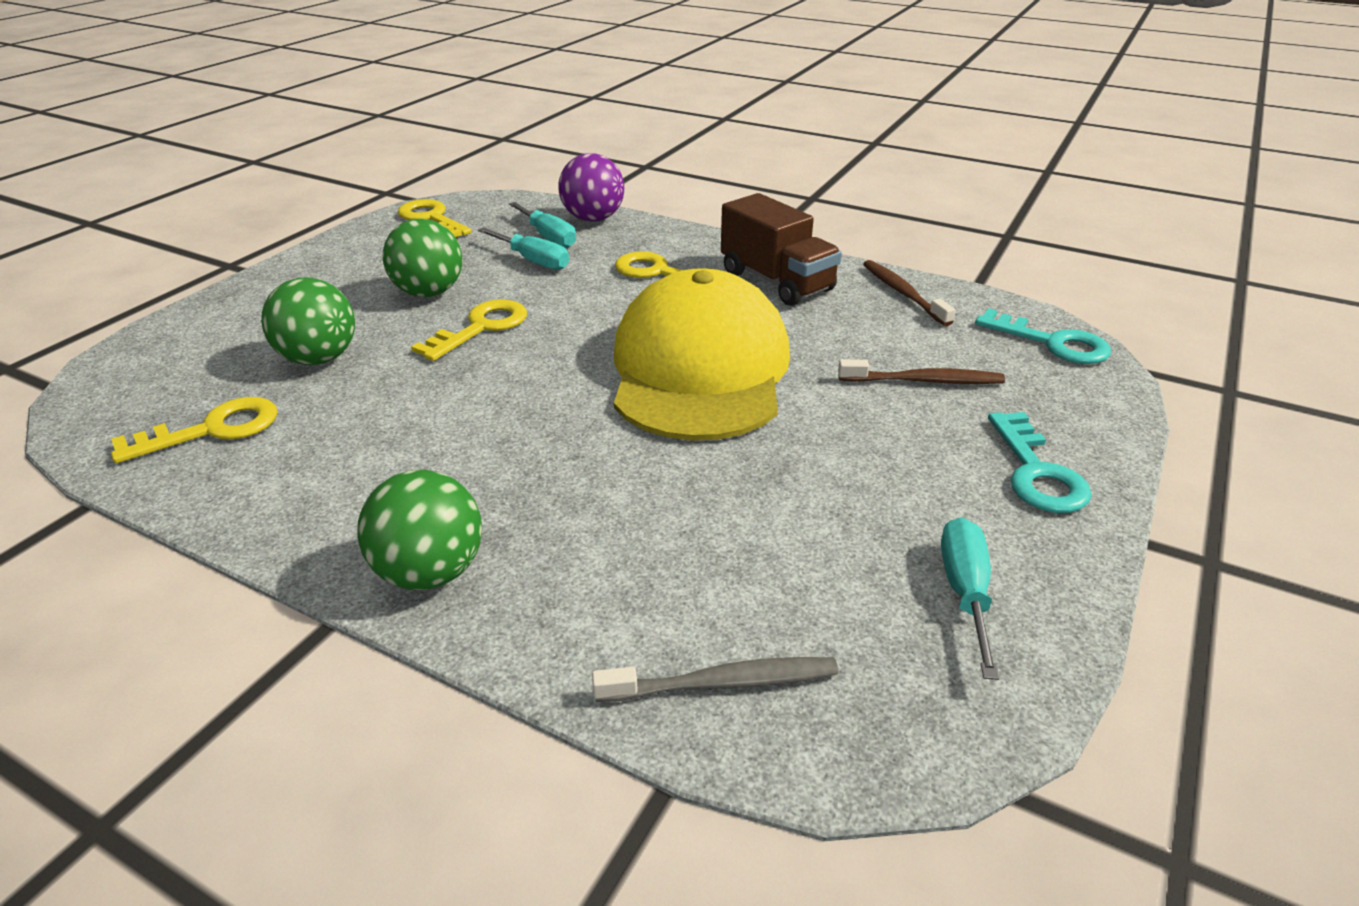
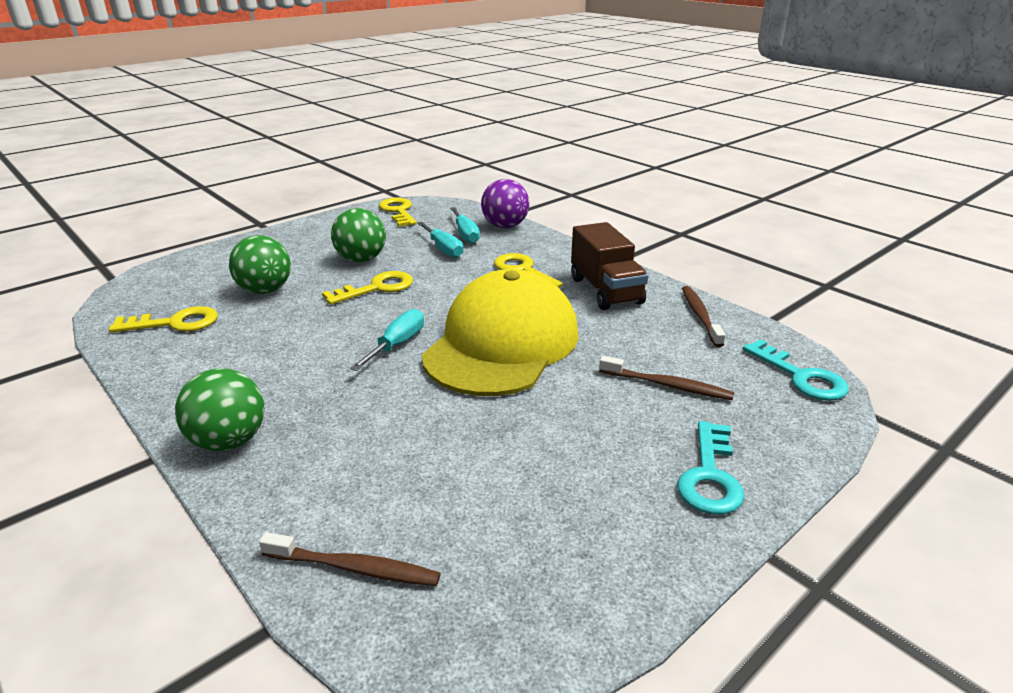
camera: 20 degrees right, 5 degrees down
grey toothbrush [592,657,839,702] -> brown toothbrush [259,532,441,586]
turquoise screwdriver [941,517,999,680] -> turquoise screwdriver moved to [350,309,424,371]

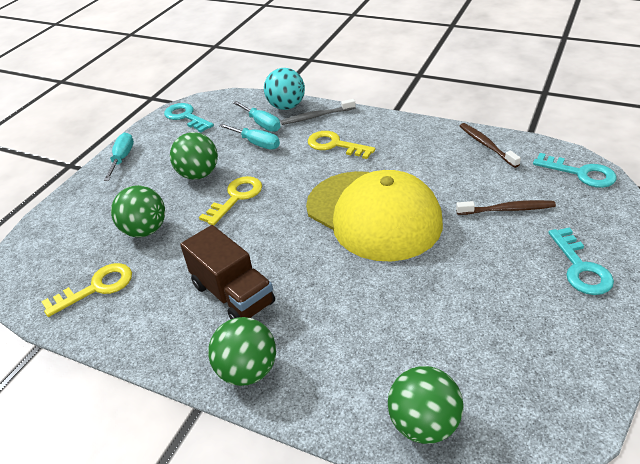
camera: 20 degrees left, 10 degrees up
brown toothbrush [259,532,441,586] -> green ball [388,366,464,444]
turquoise screwdriver [350,309,424,371] -> turquoise screwdriver moved to [103,133,134,181]
yellow key [379,198,417,227] -> turquoise key [164,103,214,132]
yellow cap [422,269,579,396] -> yellow cap turned 135 degrees clockwise [306,170,443,262]
purple ball [481,179,529,228] -> turquoise ball [264,68,305,110]
brown truck [571,222,648,310] -> brown truck moved to [180,225,275,319]
none -> grey toothbrush [280,99,355,125]

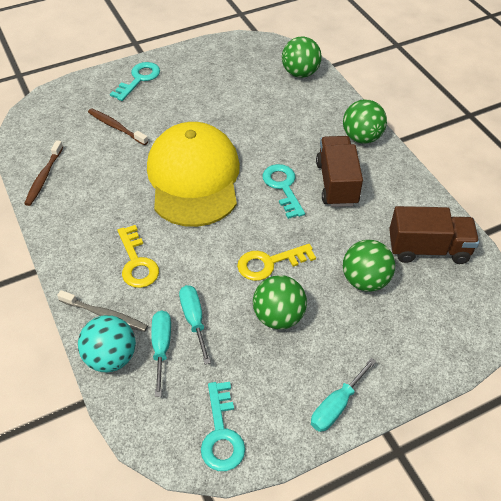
camera: 145 degrees left, 10 degrees up
yellow key [41,263,132,317] -> brown truck [389,206,479,264]
turquoise key [533,153,617,188] -> turquoise key moved to [262,164,305,219]

